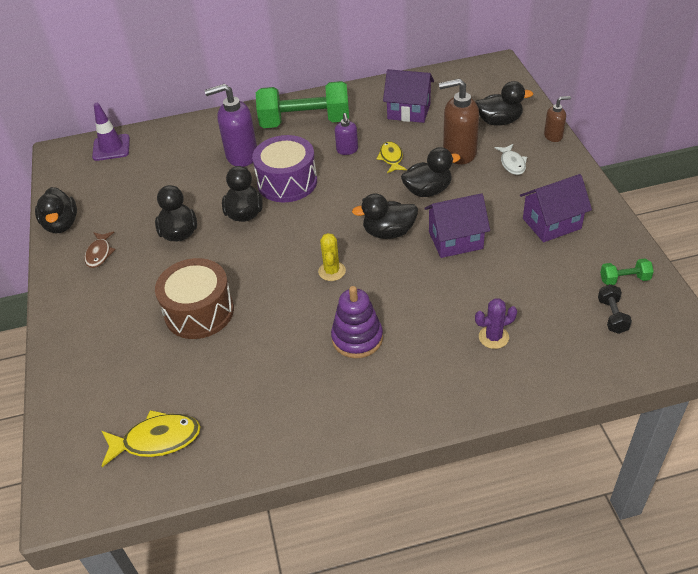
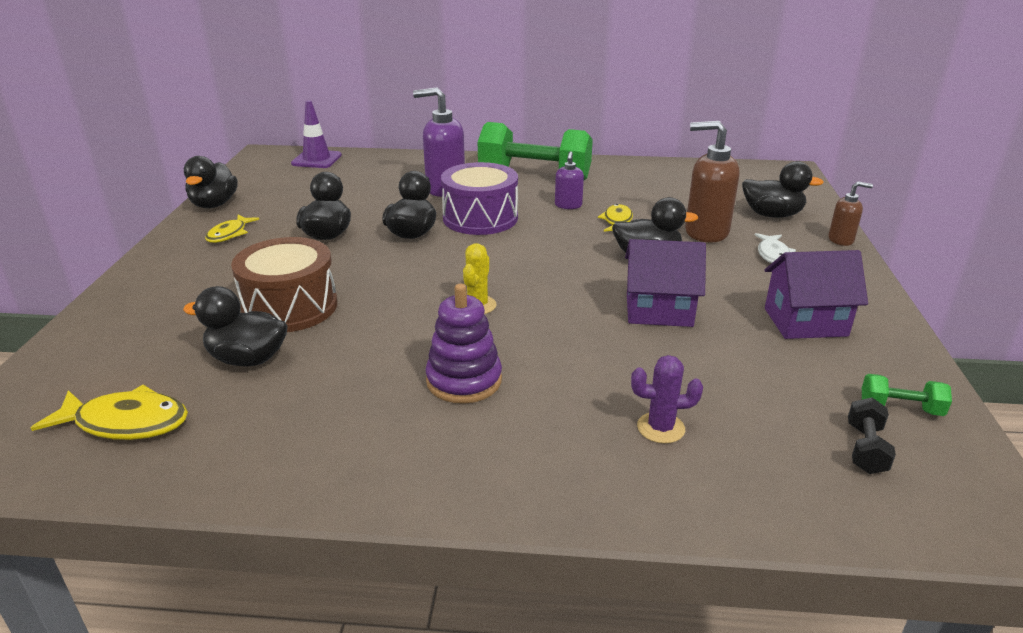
camera: 15 degrees right, 15 degrees down
brown fish [84,231,116,268] -> yellow fish [205,215,259,243]
black duck [352,193,418,239] -> black duck moved to [183,286,287,366]
purple house [383,69,434,123] -> none

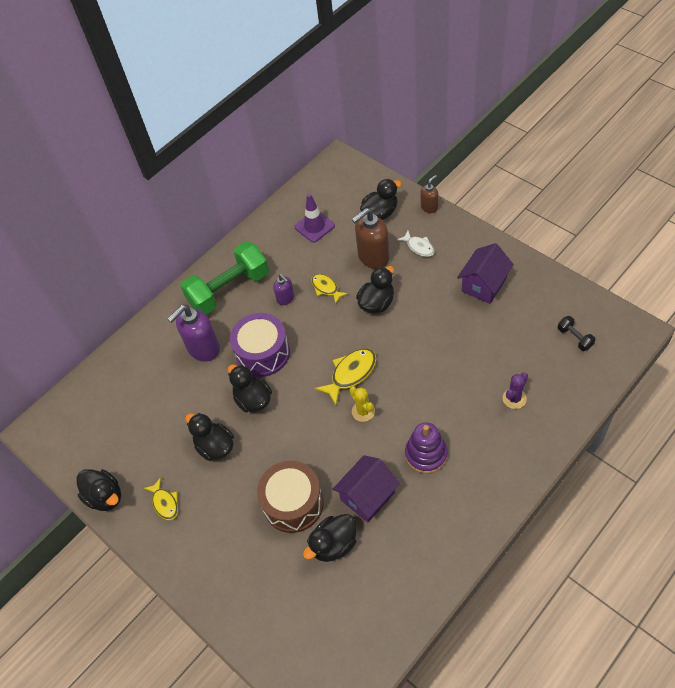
camera: 45 degrees left, 25 degrees up
yellow fish [31,385,188,440] -> yellow fish moved to [315,349,377,405]
purple traffic cone [291,100,342,168] -> purple traffic cone moved to [294,194,335,243]
purple house [625,239,706,327] -> purple house moved to [333,455,400,522]
green dumbbell [862,374,952,416] -> none

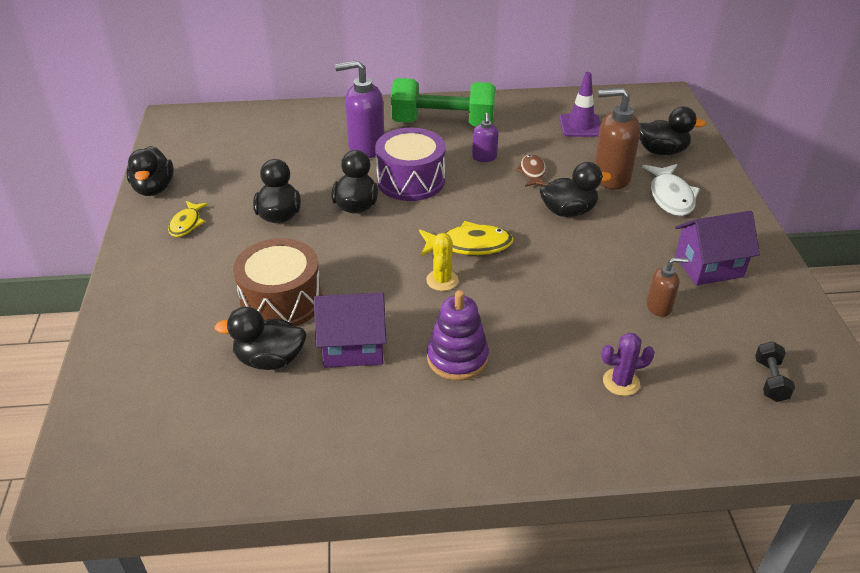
camera: 35 degrees right, 15 degrees down
yellow fish [311,274,348,304] -> brown fish [515,154,547,187]
white fish [397,231,434,257] -> white fish [642,164,700,216], size x1.56
brown soap dispenser [420,175,438,213] -> brown soap dispenser moved to [647,257,689,317]

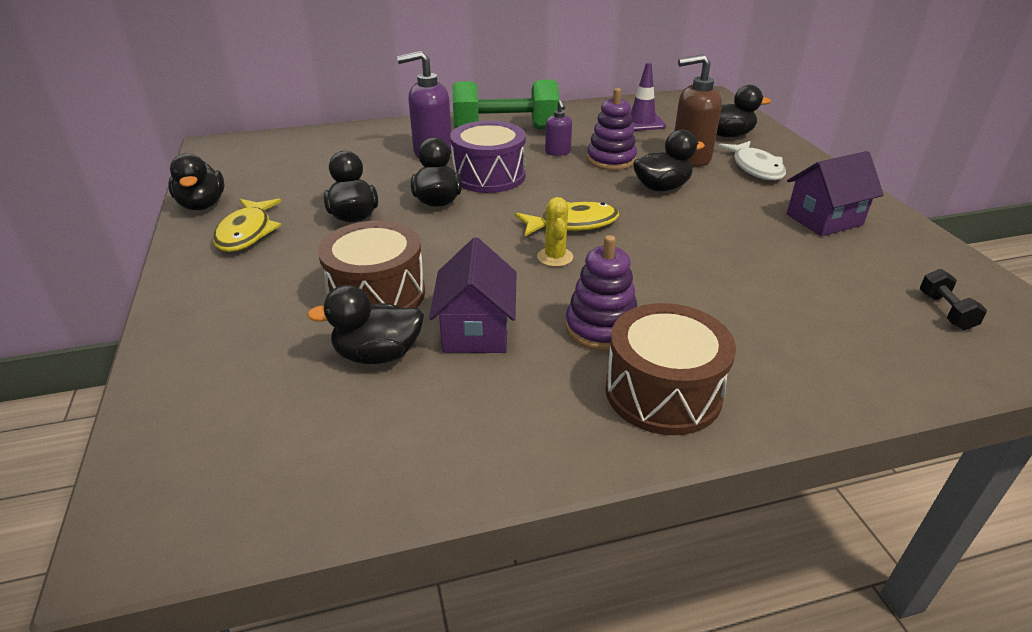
camera: 10 degrees left, 5 degrees down
yellow fish [168,201,208,237] -> yellow fish [213,199,281,252], size x1.56
purple house [314,293,387,368] -> purple house turned 75 degrees counterclockwise [429,237,517,353]
brown fish [515,154,547,187] -> purple stacking toy [587,88,637,170]
purple cactus [601,333,655,396] -> none
brown soap dispenser [647,257,689,317] -> none
none -> brown drum [605,303,736,435]

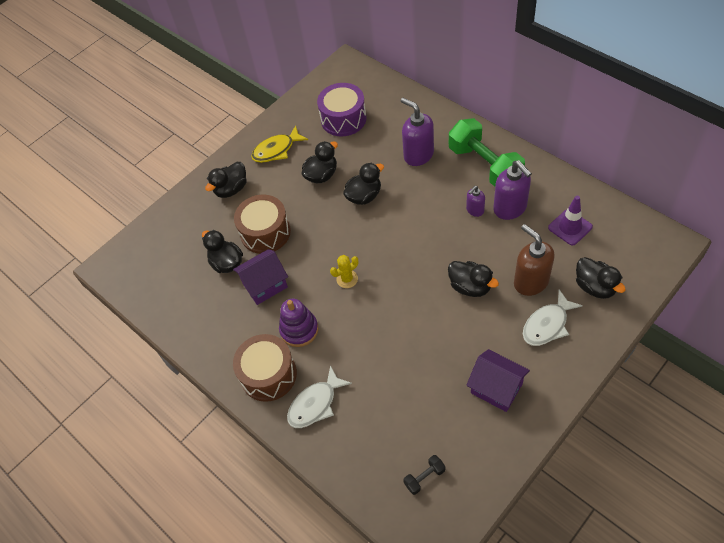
camera: 65 degrees right, 20 degrees up
black duck [168,153,225,210] -> black duck moved to [205,162,247,198]
purple drum [450,121,526,193] -> purple drum moved to [317,83,366,137]
yellow fish [515,202,619,236] -> none
purple stacking toy [587,88,637,170] -> none
none -> white fish [287,365,352,428]
none -> purple soap dispenser [493,160,532,220]

